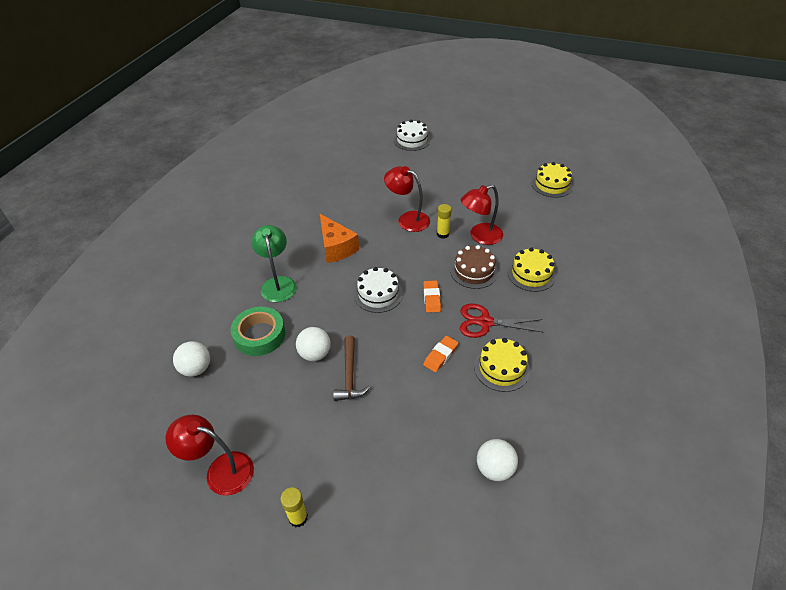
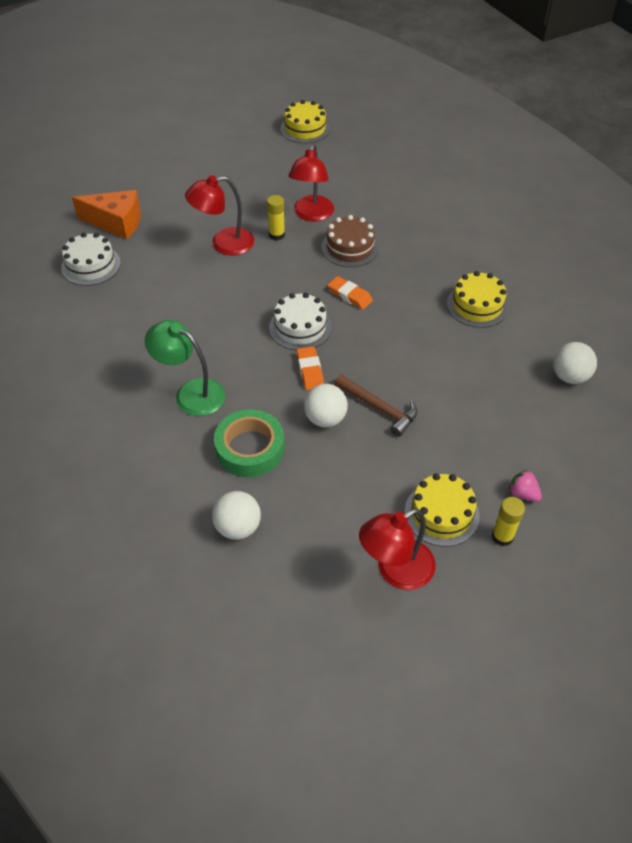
camera: 50 degrees left, 5 degrees up
orange cheese [320,214,359,263] -> orange cheese moved to [72,190,141,239]
white cake [394,120,430,151] -> white cake moved to [61,233,121,286]
orange eraser [423,336,458,372] -> orange eraser moved to [296,346,324,390]
red scissors [460,304,542,338] -> none
yellow cake [507,247,556,292] -> yellow cake moved to [405,473,480,547]
none -> pink strawberry [508,470,542,502]

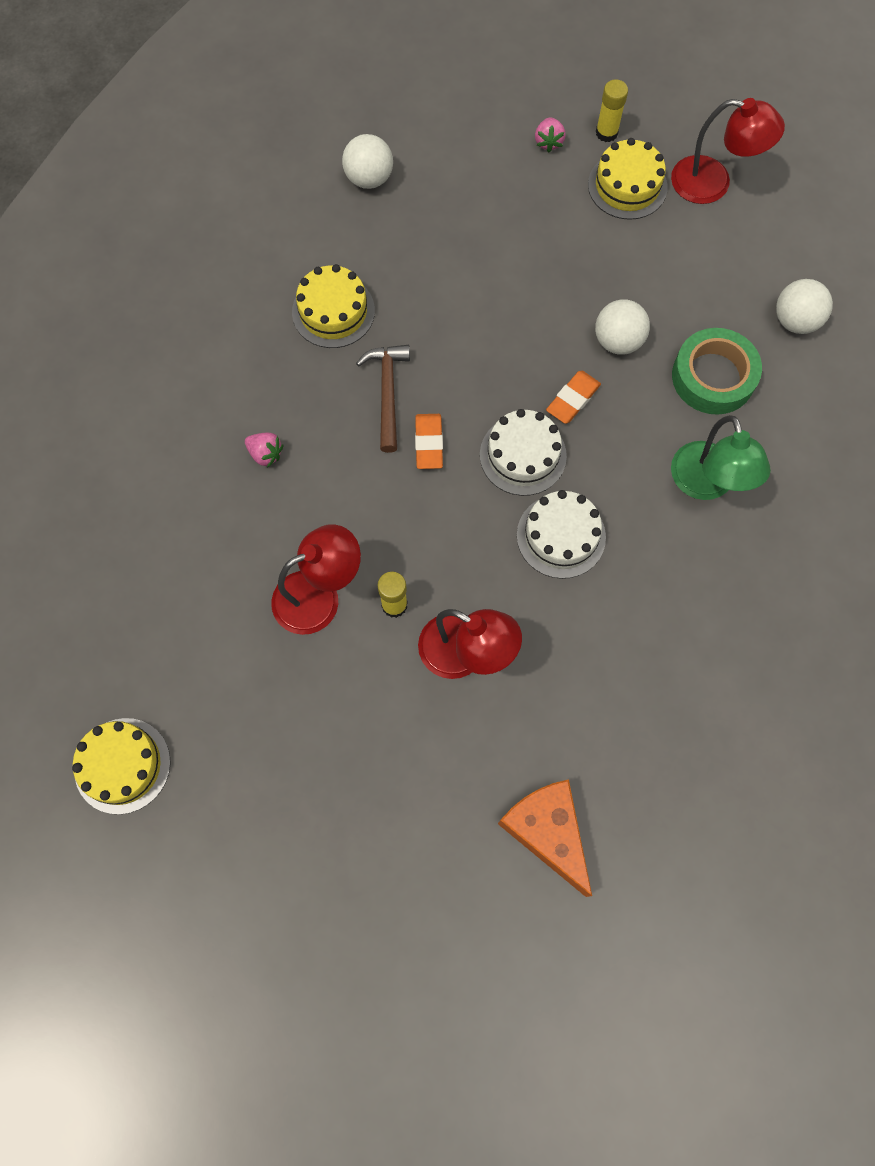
camera: 130 degrees left, 20 degrees up
white cake [61,233,121,286] -> white cake moved to [517,490,606,579]
brown cake [322,215,379,267] -> none
brown hammer [334,374,418,437] -> brown hammer moved to [356,345,410,453]
none -> pink strawberry [245,432,283,468]

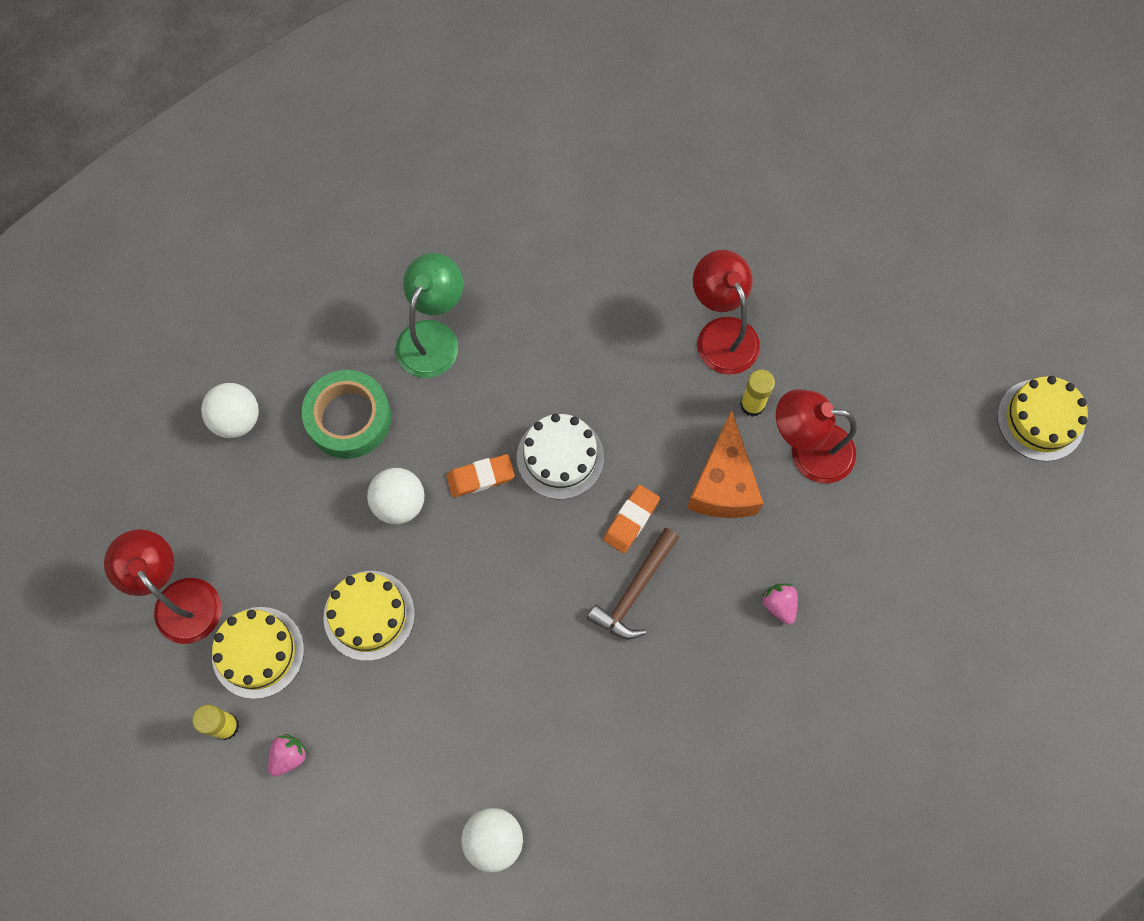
camera: 145 degrees left, 0 degrees up
yellow cake [292,264,375,348] -> yellow cake moved to [323,571,415,661]
orange cheese [498,779,592,897] -> orange cheese moved to [687,410,763,518]
white cake [517,490,606,579] -> none

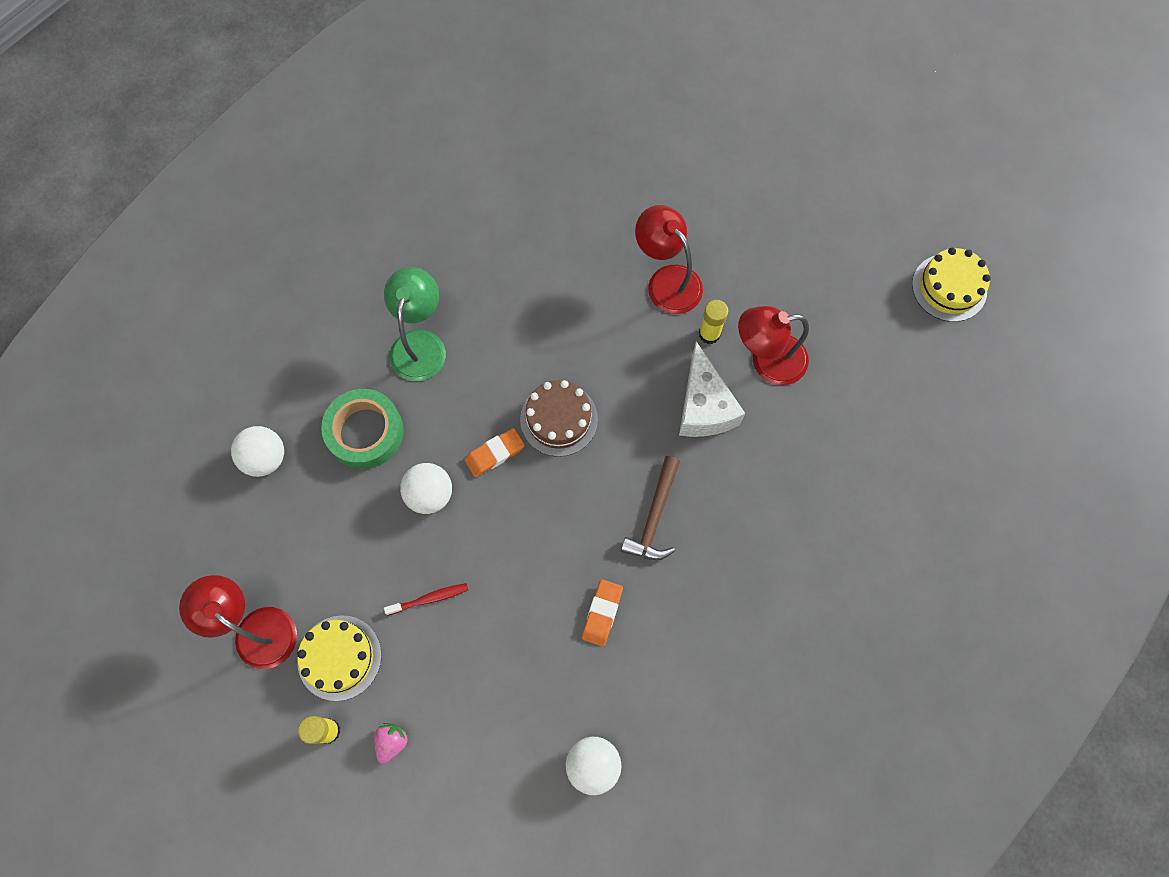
camera: 15 degrees left, 0 degrees up
yellow cake [323,571,415,661] -> red toothbrush [384,583,468,616]
white cake [517,414,604,499] -> brown cake [520,380,598,457]
orange eraser [603,485,660,553] -> orange eraser moved to [582,579,623,646]
orange cheese [687,410,763,518] -> white cheese [679,341,745,437]
pink strawberry [761,584,798,625] -> none

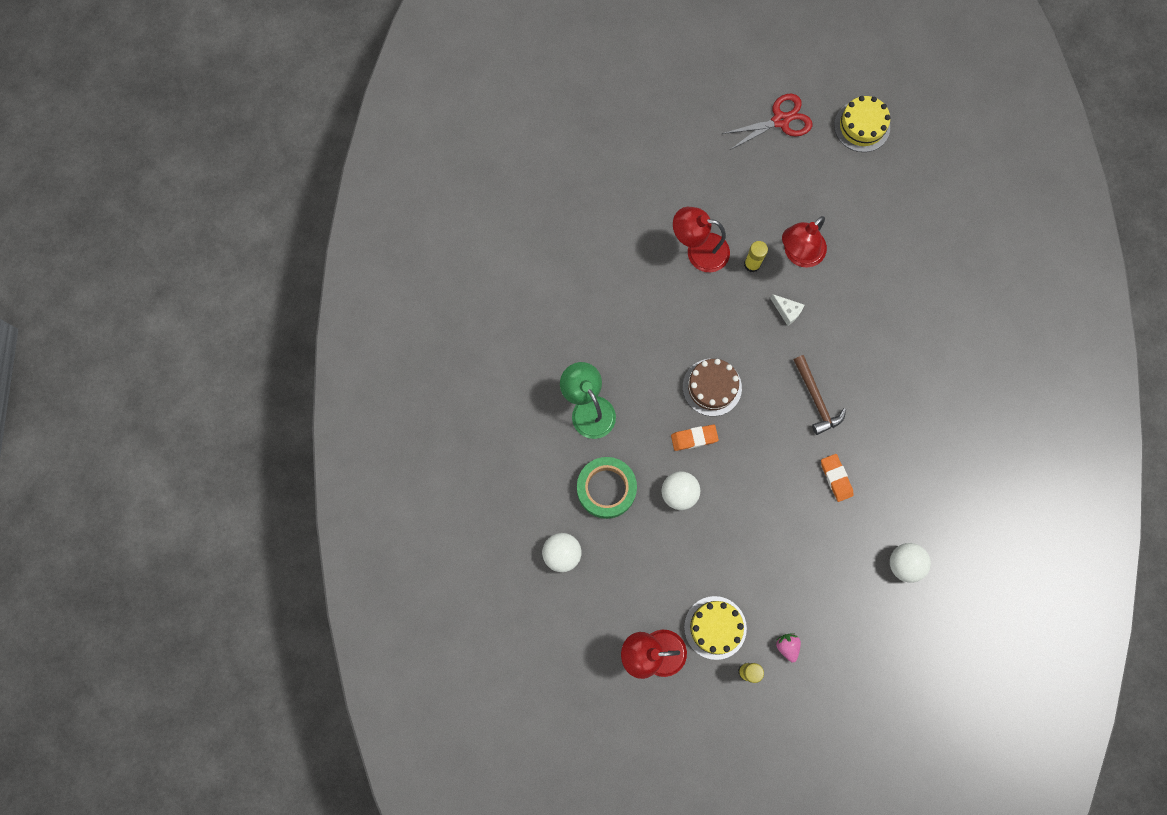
camera: 40 degrees left, 5 degrees up
red toothbrush [384,583,468,616] -> none
orange eraser [465,428,525,477] -> orange eraser turned 60 degrees clockwise [671,425,719,451]
white cheese [679,341,745,437] -> white cheese [770,294,804,326], size x0.50
none -> red scissors [722,94,812,150]

